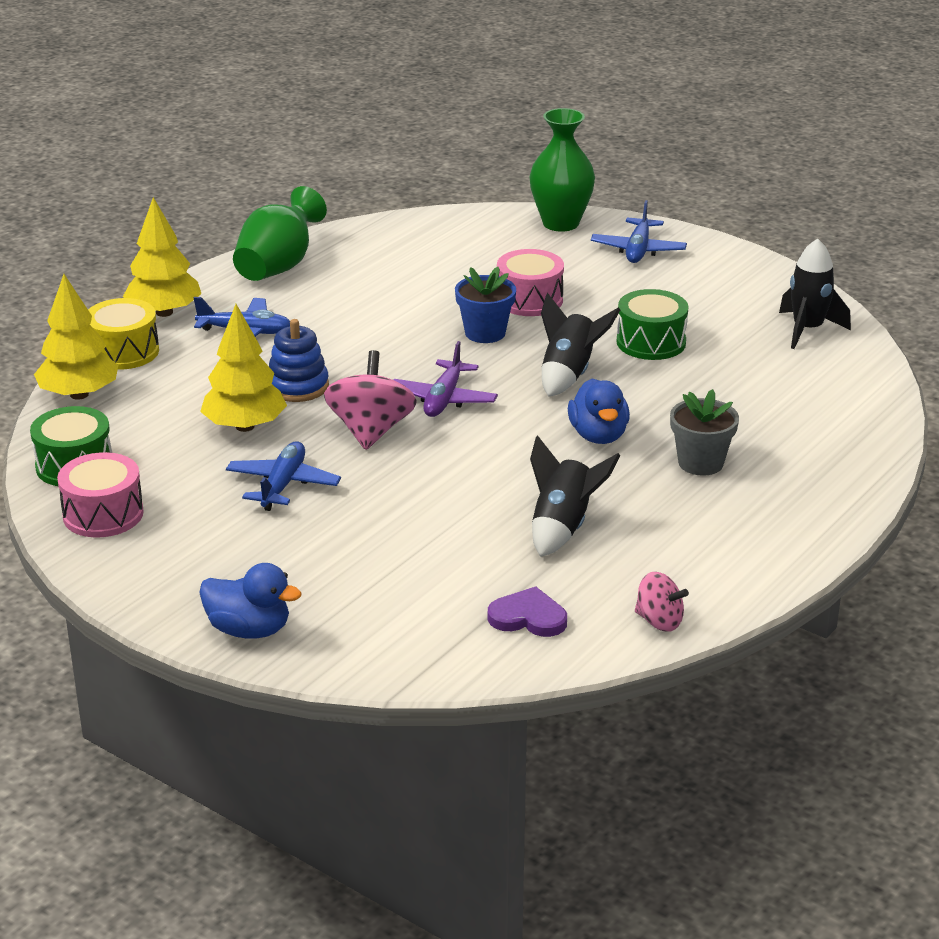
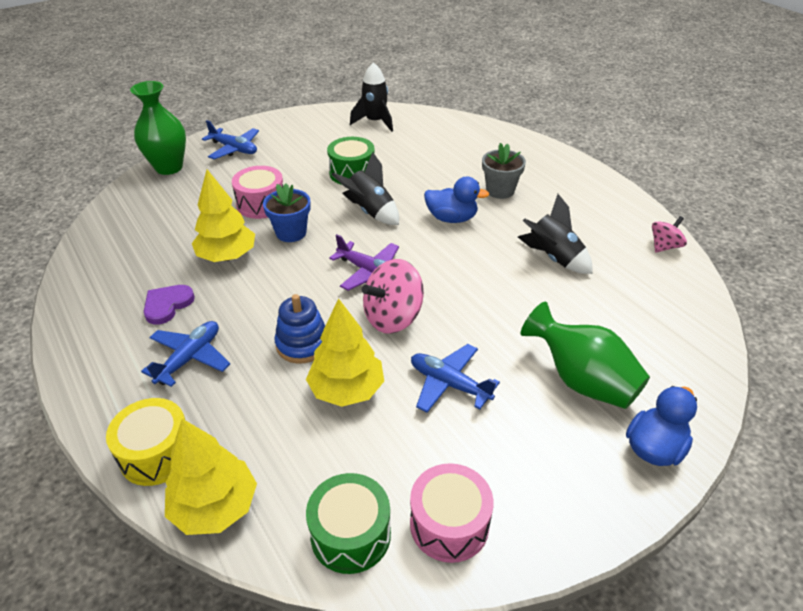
camera: 70 degrees left, 10 degrees up
yellow tree [123,197,201,317] -> yellow tree moved to [192,169,255,262]
green vase [233,186,327,281] -> green vase moved to [520,302,650,409]
pink spinning top [324,350,417,450] -> pink spinning top turned 60 degrees counterclockwise [362,259,424,334]
purple heart [488,586,567,637] -> purple heart moved to [144,285,195,325]

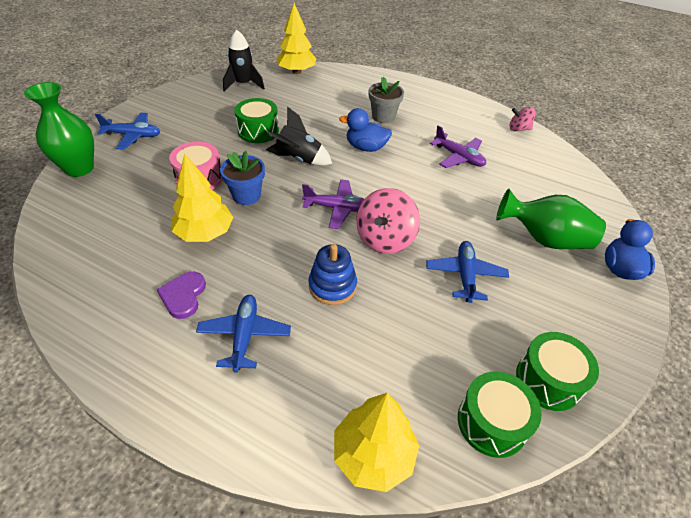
camera: 30 degrees left, 5 degrees up
yellow drum [106,398,185,486] -> none
yellow tree [306,298,384,407] -> yellow tree moved to [276,3,317,74]
pink drum [410,463,493,563] -> green drum [516,332,599,411]
blue plane [411,344,500,413] -> blue plane turned 90 degrees clockwise [426,241,509,303]
blue duck [424,177,489,223] -> blue duck turned 150 degrees counterclockwise [339,108,392,152]
black rocket [518,194,593,274] -> purple plane [430,125,486,168]
pink spinning top [652,216,687,253] -> pink spinning top turned 105 degrees counterclockwise [510,107,536,131]

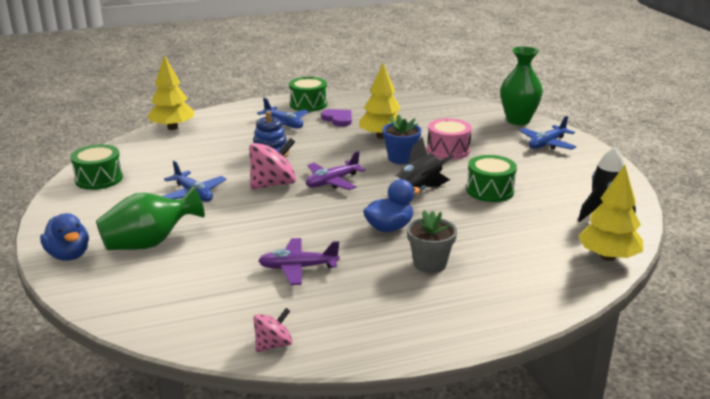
camera: 135 degrees right, 20 degrees down
pink spinning top [356,188,420,254] -> pink spinning top turned 75 degrees clockwise [249,138,296,190]
green drum [458,371,542,458] -> green drum moved to [289,77,327,112]

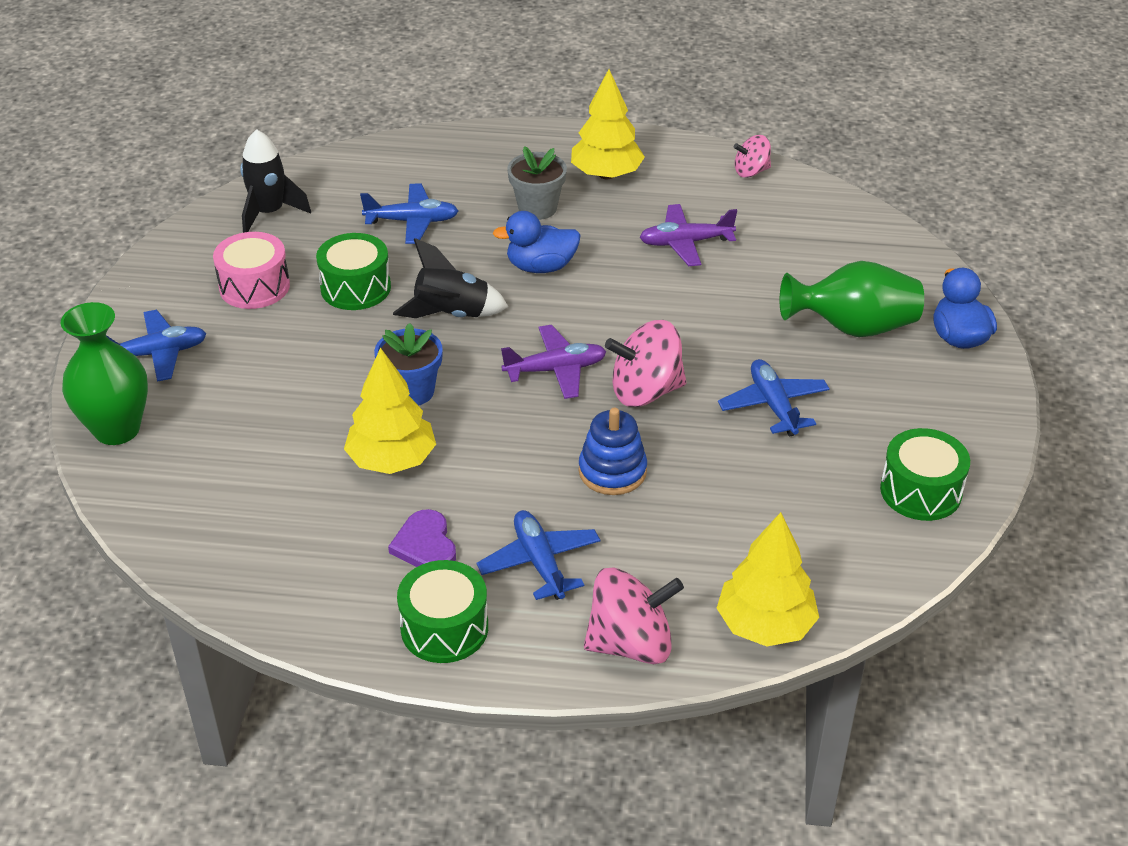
camera: 155 degrees left, 15 degrees up
purple plane [258,238,340,285] -> purple plane turned 150 degrees clockwise [640,204,737,266]
pink drum [427,118,472,160] -> pink drum moved to [213,232,290,309]
yellow tree [578,165,643,261] -> yellow tree moved to [571,69,645,179]
none -> blue plane [360,184,458,244]
none -> pink spinning top [584,567,684,664]

